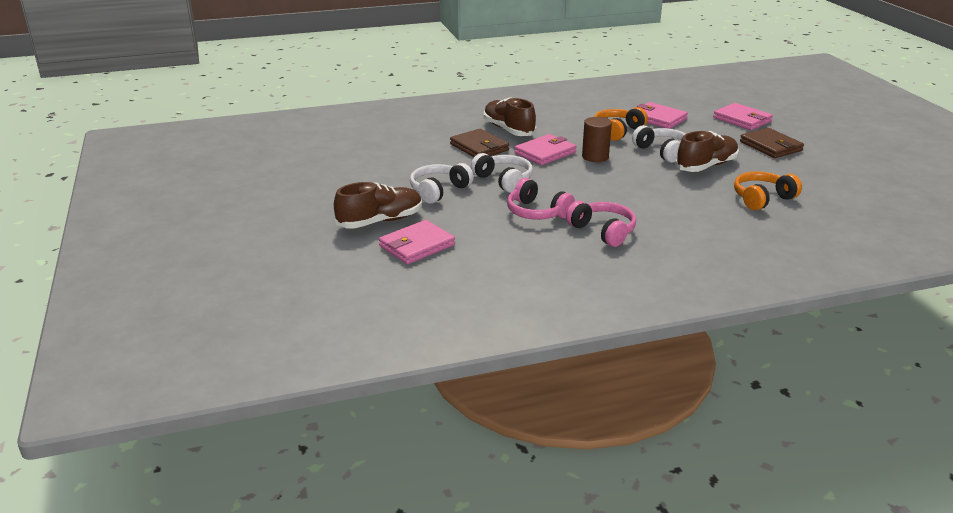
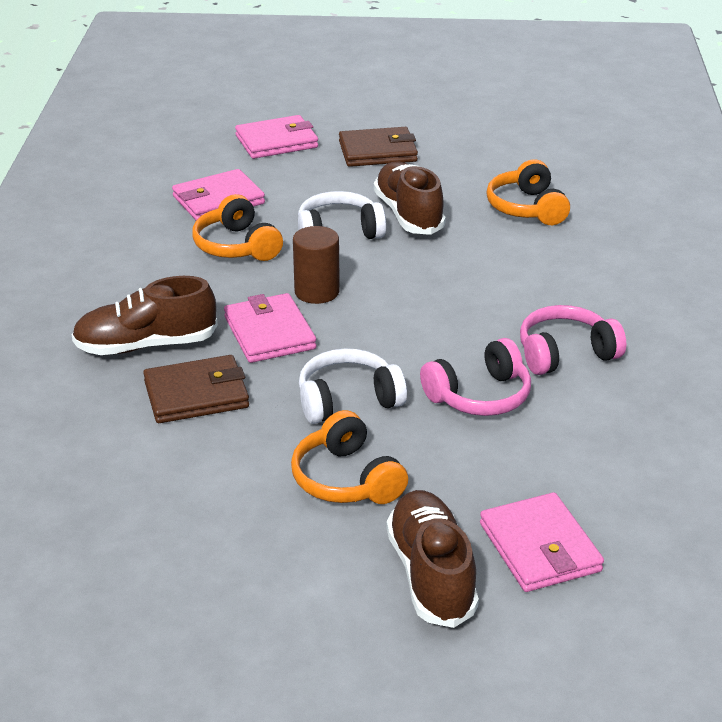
camera: 70 degrees left, 5 degrees up
white headphones [410,163,474,204] -> orange headphones [291,410,408,504]

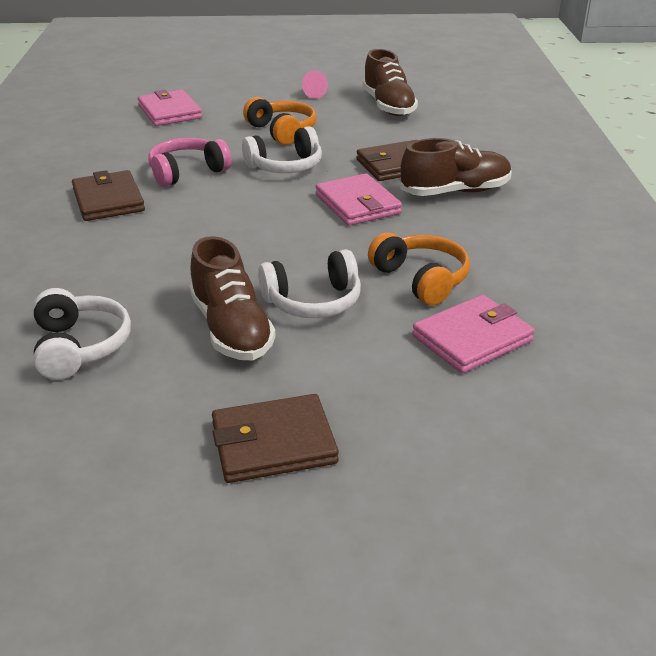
camera: 175 degrees right, 0 degrees up
pink wallet [235,115,318,159] -> none
brown cylinder [293,226,340,304] -> none
brown shoe [386,490,479,628] -> brown shoe moved to [362,49,418,116]
orange headphones [486,159,570,225] -> white headphones [34,288,131,380]
pink headphones [520,305,626,375] -> brown wallet [72,170,145,221]
none -> pink cone [302,70,328,99]

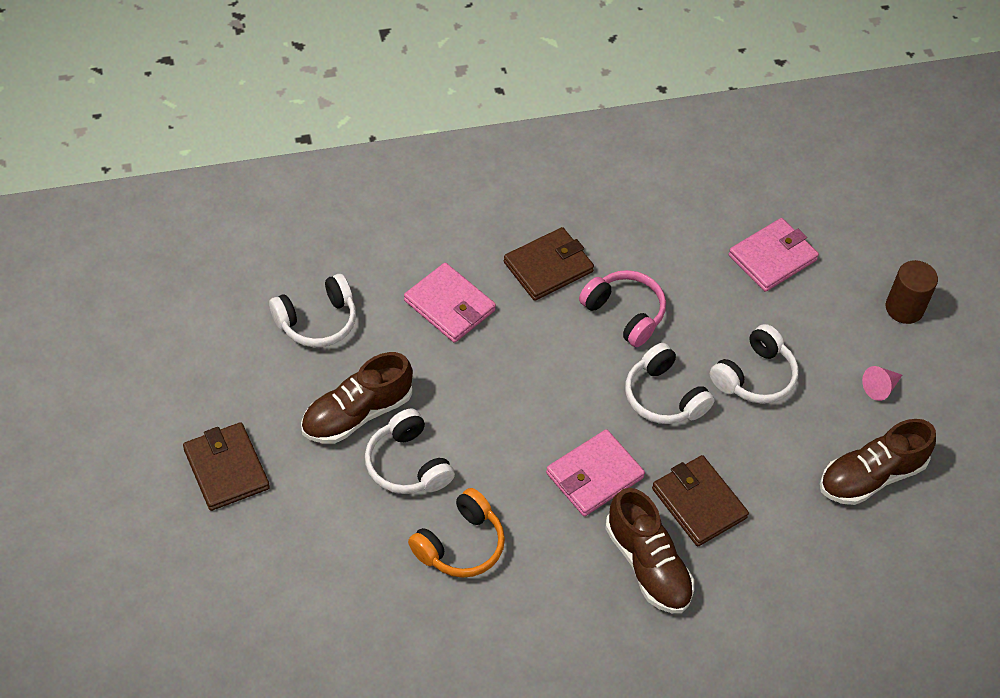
camera: 75 degrees right, 20 degrees up
orange headphones [243,97,317,145] -> white headphones [710,324,799,404]
pink wallet [412,295,535,373] -> pink wallet moved to [404,263,496,343]
none -> brown cylinder [886,260,938,324]

